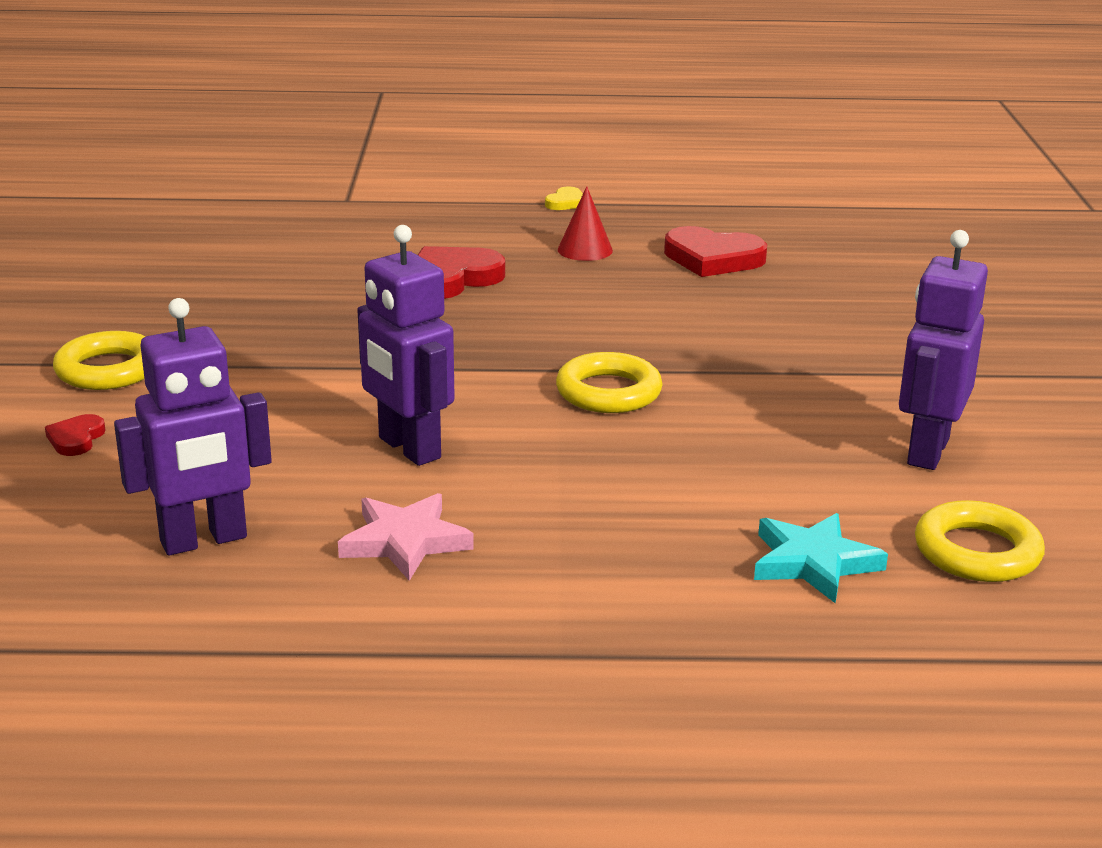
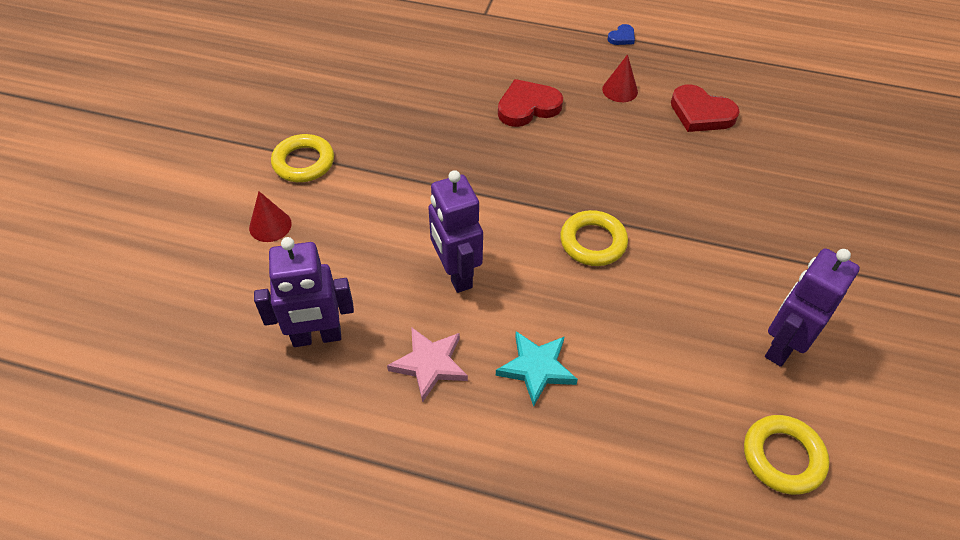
camera: 15 degrees right, 25 degrees up
red heart [45,414,106,456] -> red cone [249,191,292,242]
yellow heart [545,187,583,210] -> blue heart [608,24,635,45]
turquoise star [754,513,888,603] -> turquoise star moved to [496,331,578,407]

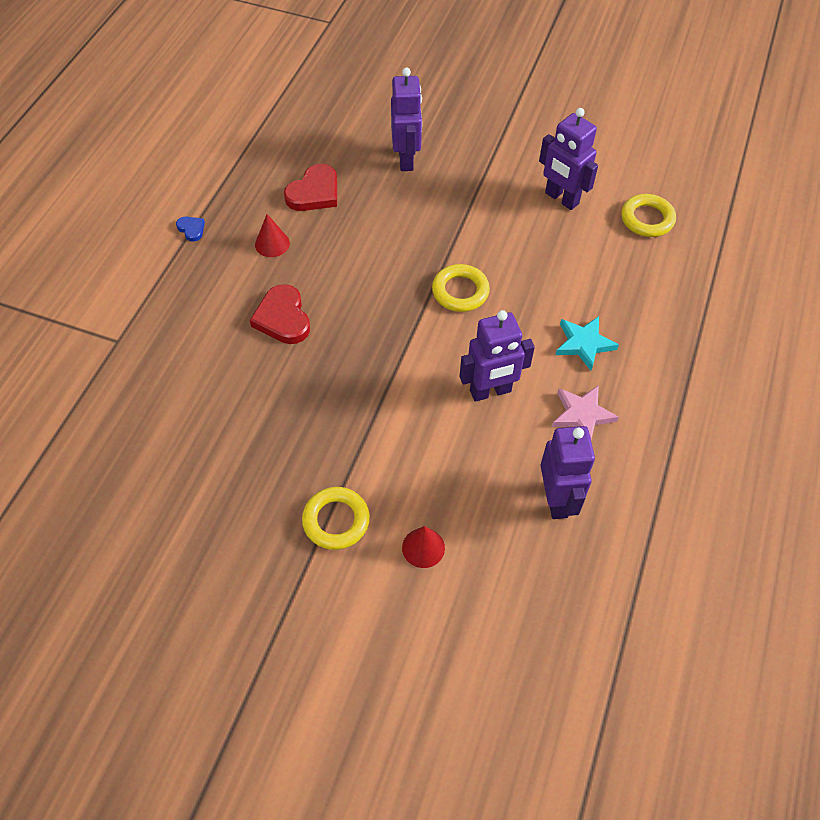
camera: 85 degrees left, 5 degrees up
none -> purple robot [391,67,422,171]

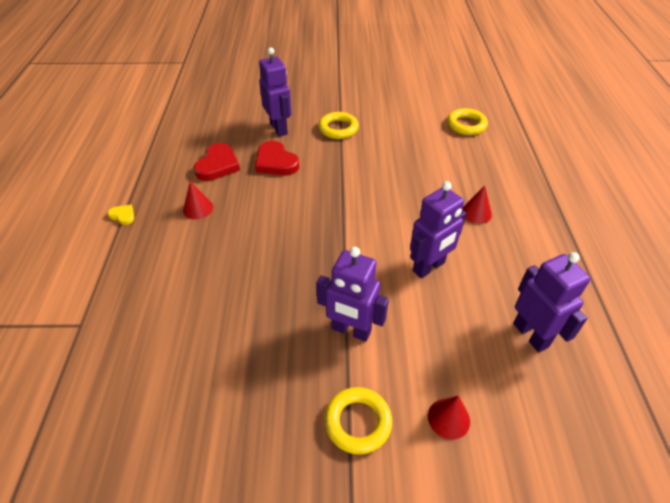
camera: 20 degrees left, 10 degrees down
blue heart [176,217,205,242] -> yellow heart [107,205,134,225]
red heart [250,284,310,344] -> red heart moved to [255,141,299,175]
yellow ring [432,264,490,312] -> yellow ring moved to [318,112,359,139]
purple robot [539,108,598,210] -> purple robot moved to [316,247,389,342]
pink star [552,385,619,439] -> none
turquoise star [555,316,619,371] -> red cone [462,185,492,224]

